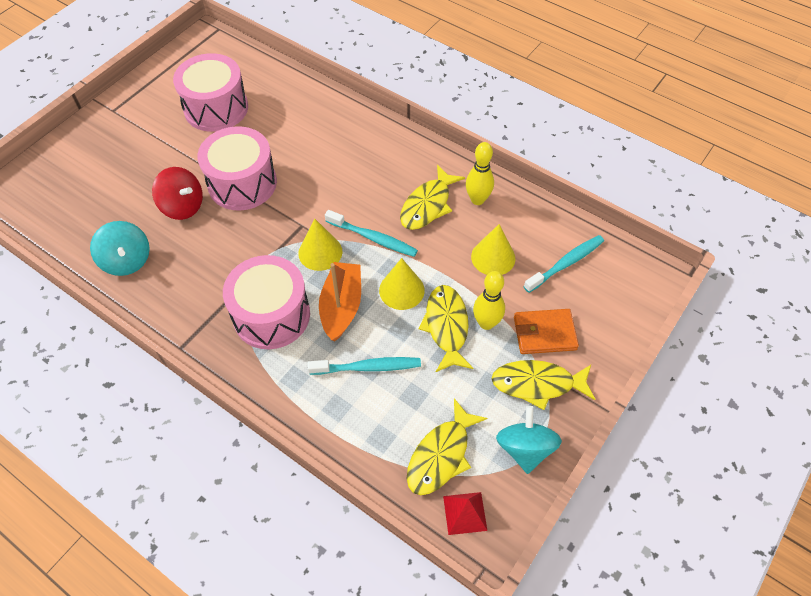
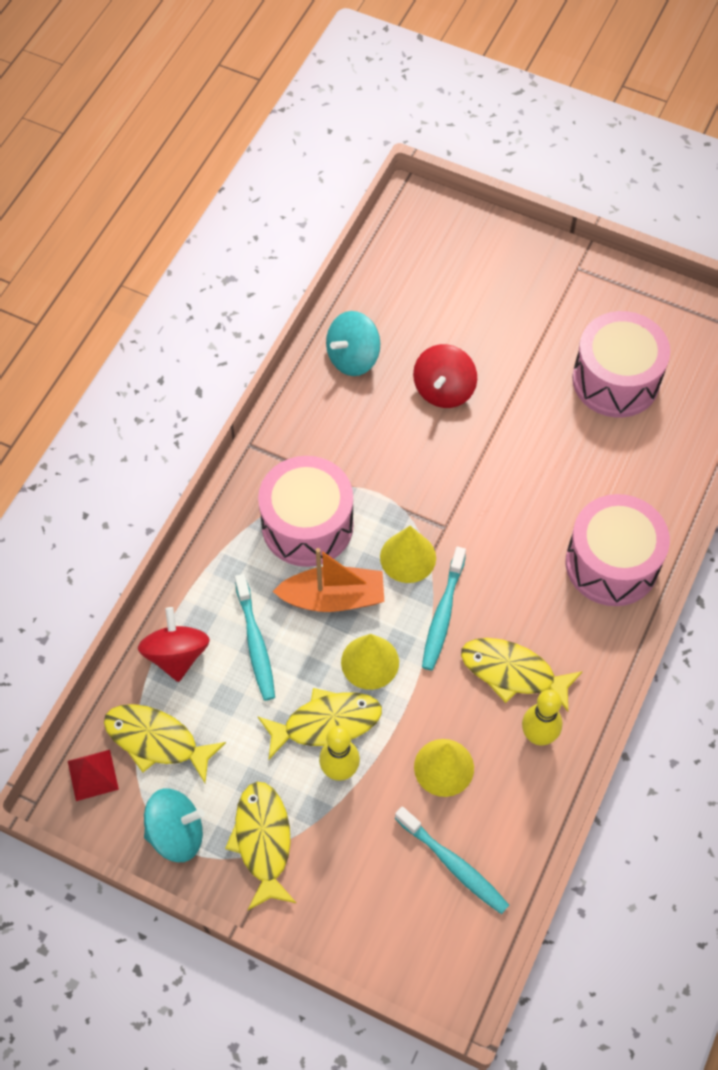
camera: 80 degrees right, 5 degrees up
pink drum [198,126,277,210] -> pink drum moved to [566,494,670,606]
orange wallet [514,309,579,354] -> none
none -> red spinning top [138,607,210,682]

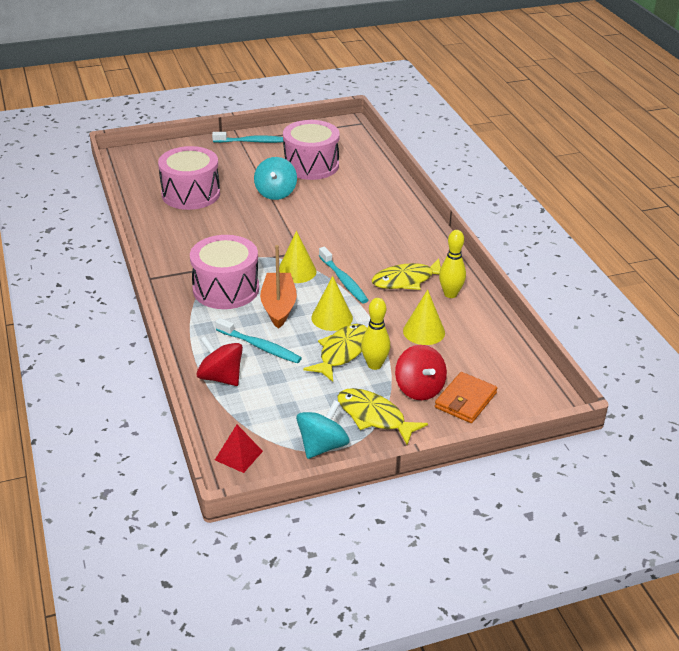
camera: 45 degrees left, 25 degrees down
yellow fish [104,704,226,783] -> none
orange boat [272,548,384,612] -> orange boat turned 45 degrees counterclockwise [260,245,297,329]
turquoise spinning top [326,311,380,376] -> turquoise spinning top moved to [254,157,297,200]
turquoise toothbrush [395,806,509,914] -> turquoise toothbrush moved to [212,132,283,143]
red spinning top [413,344,477,408] -> red spinning top moved to [395,345,447,400]
pink drum [566,494,670,606] -> pink drum moved to [158,146,220,210]
none -> orange wallet [435,372,497,423]

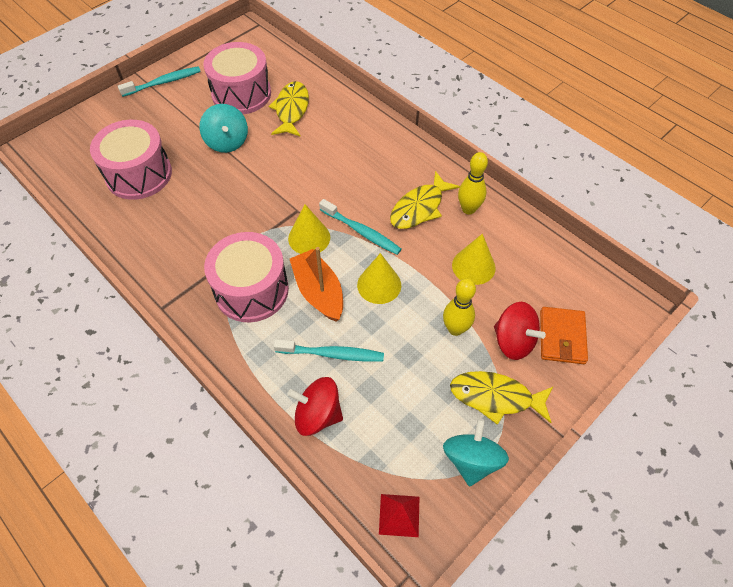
camera: 25 degrees left, 20 degrees up
yellow fish [303,324,367,382] -> yellow fish moved to [268,81,309,137]

